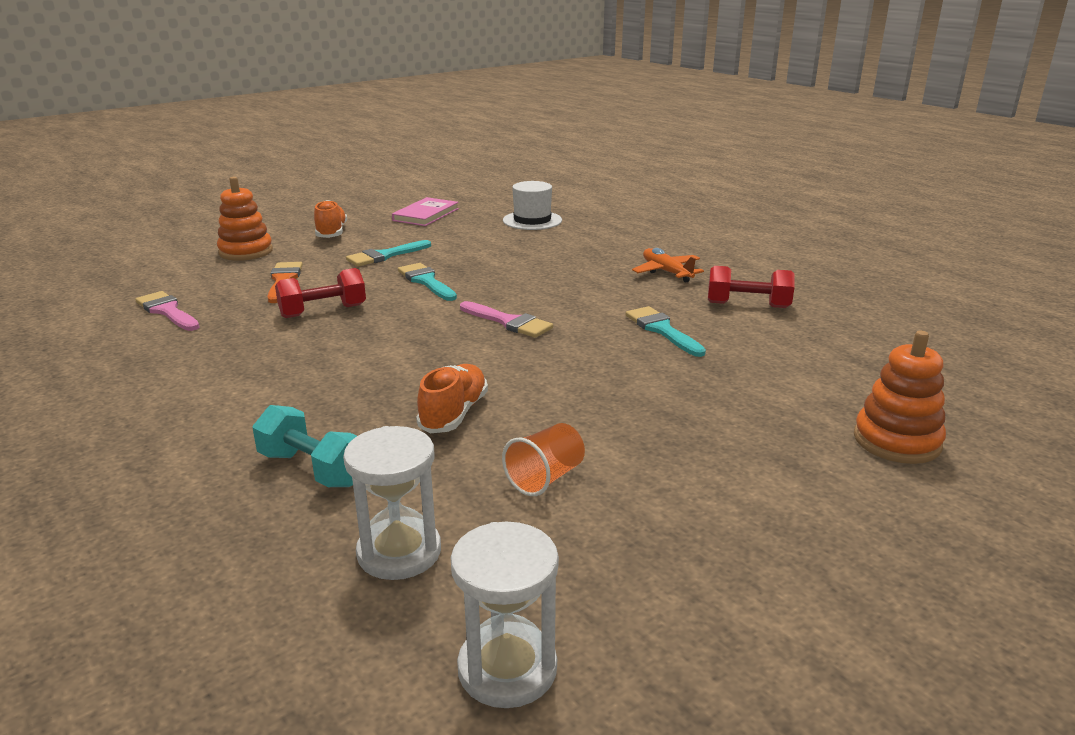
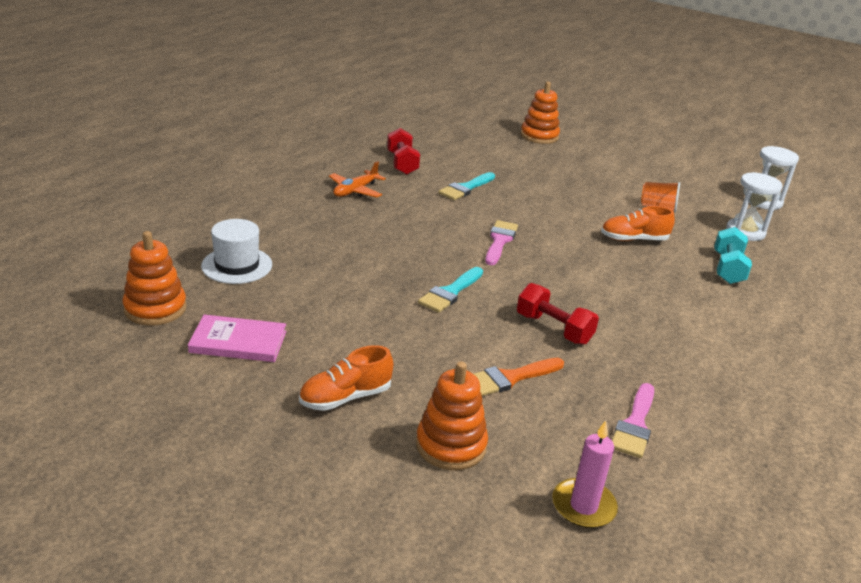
camera: 115 degrees left, 5 degrees up
turquoise brush [346,240,431,266] -> none
none -> orange stacking toy [123,231,187,325]
none -> pink candle [552,420,618,528]

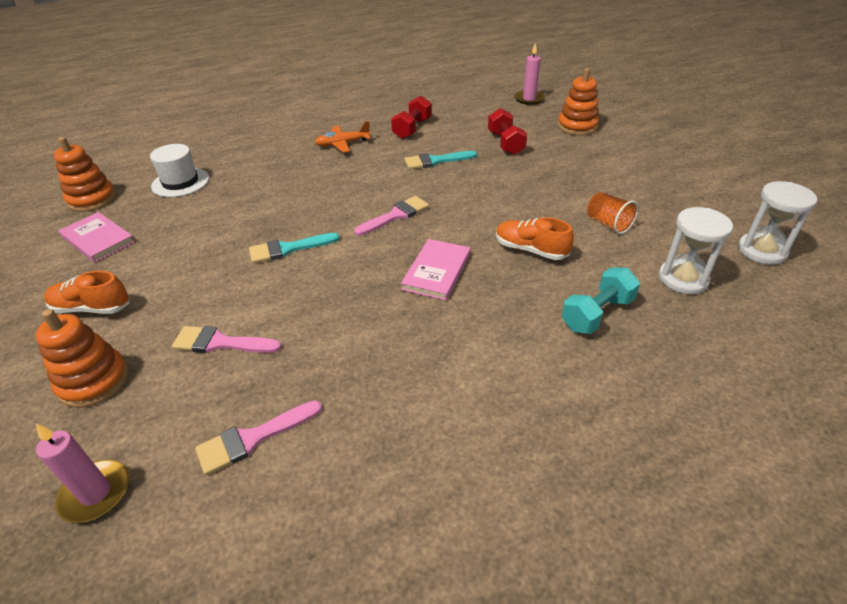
camera: 40 degrees right, 10 degrees up
orange brush [474,358,564,396] -> pink brush [172,326,282,353]
red dumbbell [517,283,599,345] -> red dumbbell moved to [488,108,527,155]
none -> pink book [401,239,470,300]
none -> pink candle [514,43,545,105]

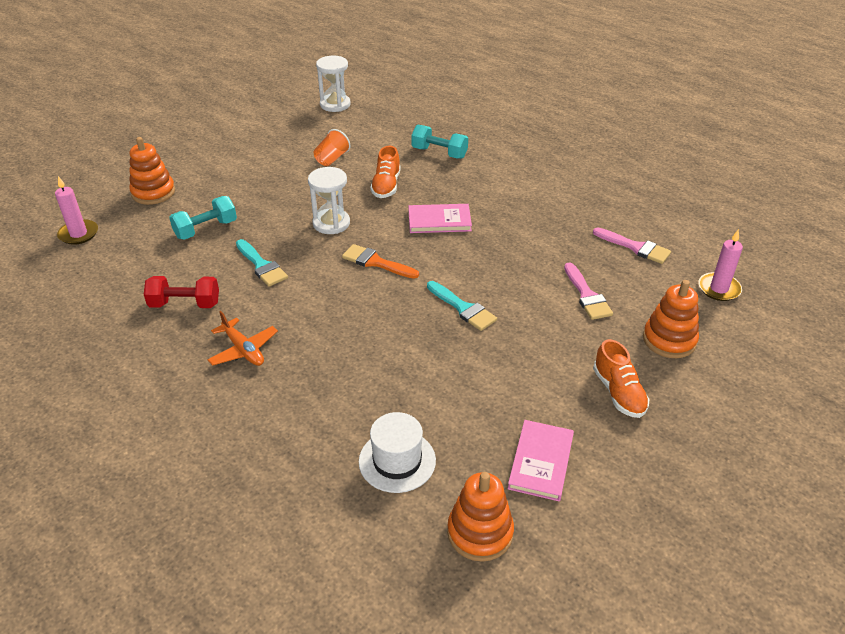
camera: 115 degrees left, 0 degrees up
pink brush [354,196,429,236] -> orange brush [342,244,419,279]
red dumbbell [488,108,527,155] -> turquoise dumbbell [169,196,237,240]
white hourglass [659,207,733,294] -> white hourglass moved to [308,167,350,234]

